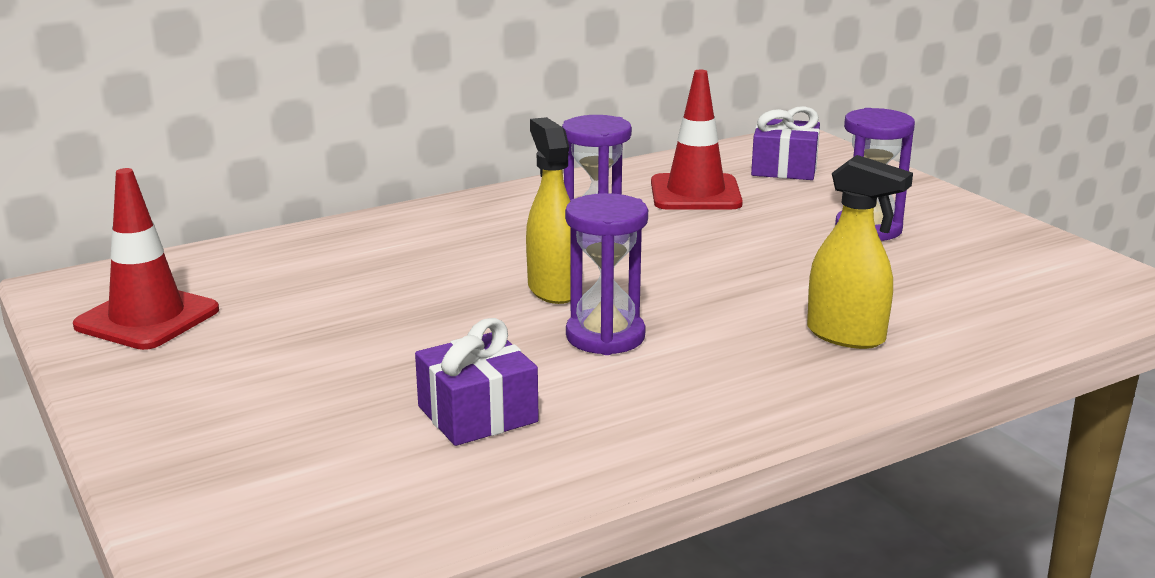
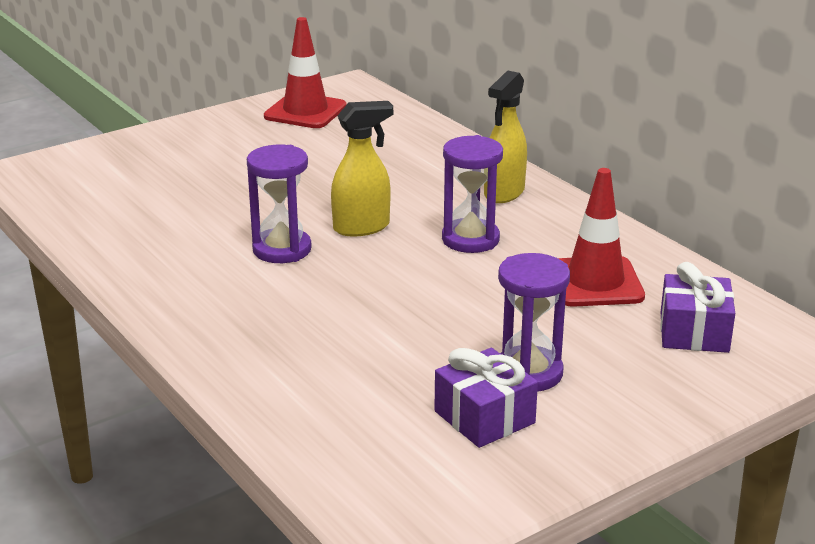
camera: 85 degrees right, 5 degrees up
purple gift [415,318,539,446] -> purple gift moved to [435,348,538,448]
yellow spray bottle [807,155,913,349] -> yellow spray bottle moved to [484,71,527,203]

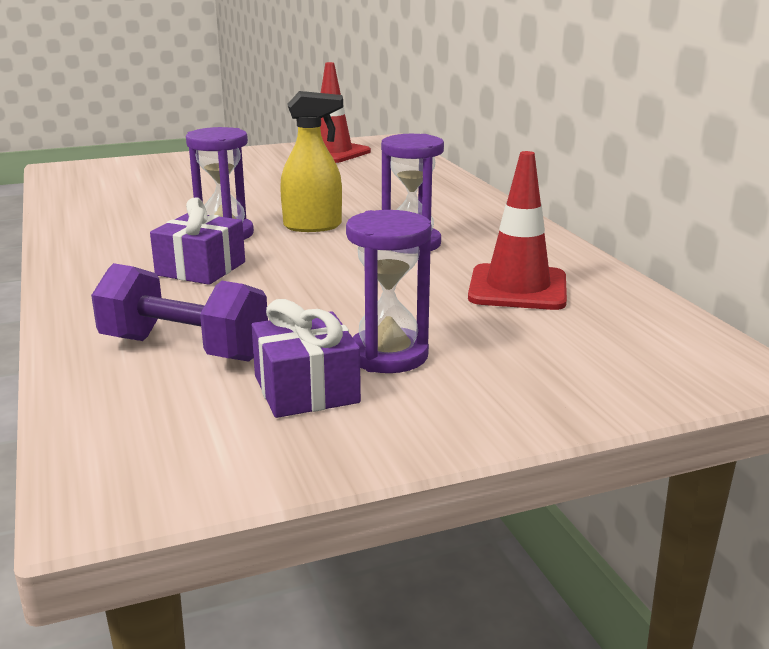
camera: 15 degrees right, 5 degrees down
yellow spray bottle [484,71,527,203] -> none
purple gift [660,262,735,353] -> purple gift moved to [150,197,245,285]
none -> purple dumbbell [91,263,268,362]

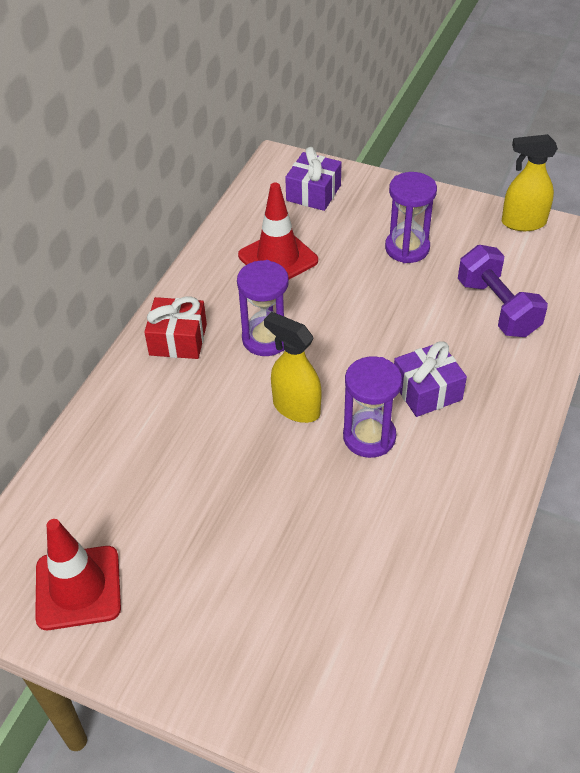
camera: 135 degrees left, 25 degrees up
purple gift [251,299,361,418] -> purple gift moved to [285,147,342,211]
none -> red gift [144,297,207,359]
none -> yellow spray bottle [502,134,558,231]

